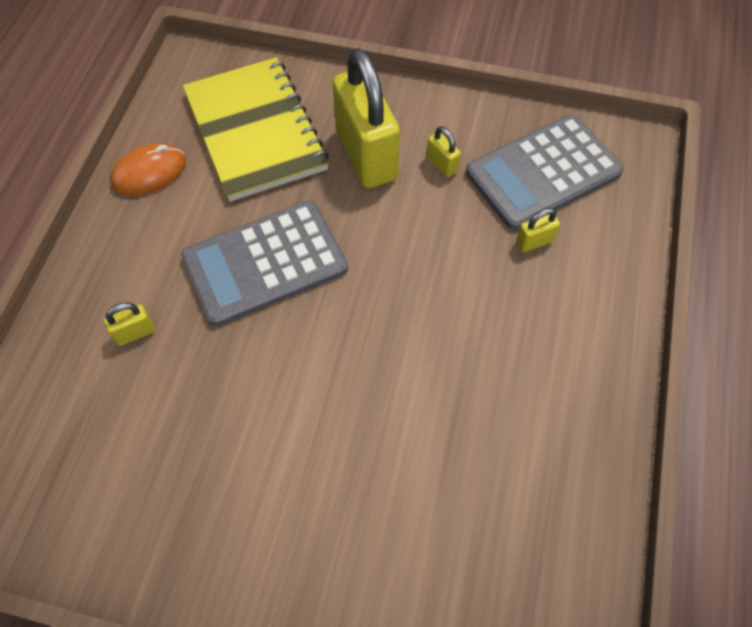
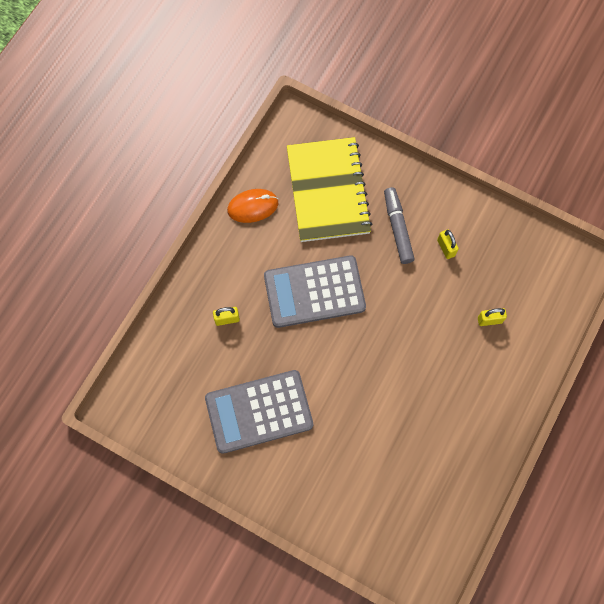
camera: 15 degrees right, 10 degrees up
yellow padlock [333,48,400,188] -> grey marker [384,187,415,264]
grey calculator [466,115,624,231] -> grey calculator moved to [205,370,313,454]

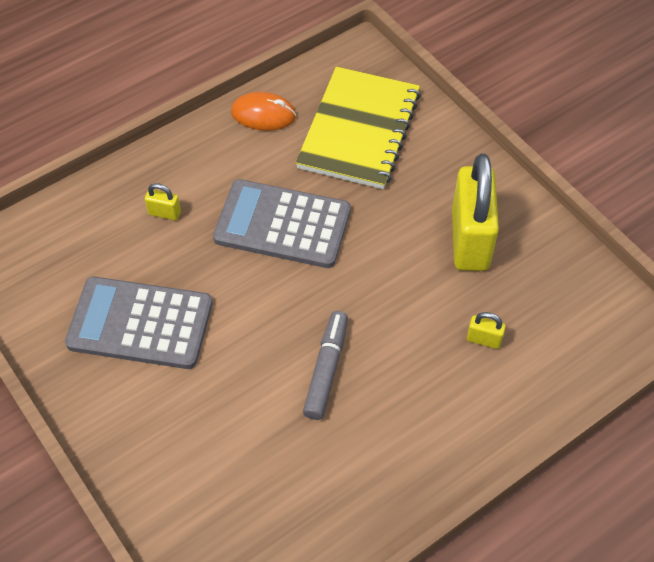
camera: 25 degrees right, 15 degrees down
grey marker [384,187,415,264] -> grey marker moved to [303,311,348,420]
yellow padlock [437,229,459,259] -> yellow padlock [452,154,499,271], size x2.48

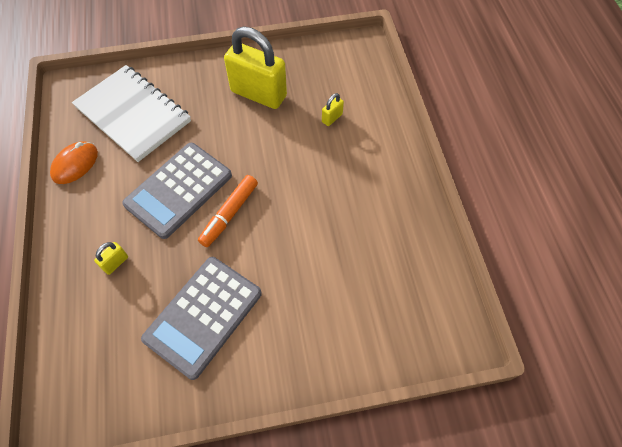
camera: 65 degrees left, 5 degrees up
yellow notebook [296,67,421,189] -> white notebook [72,65,191,162]
grey marker [303,311,348,420] -> none
none -> orange marker [198,175,258,247]

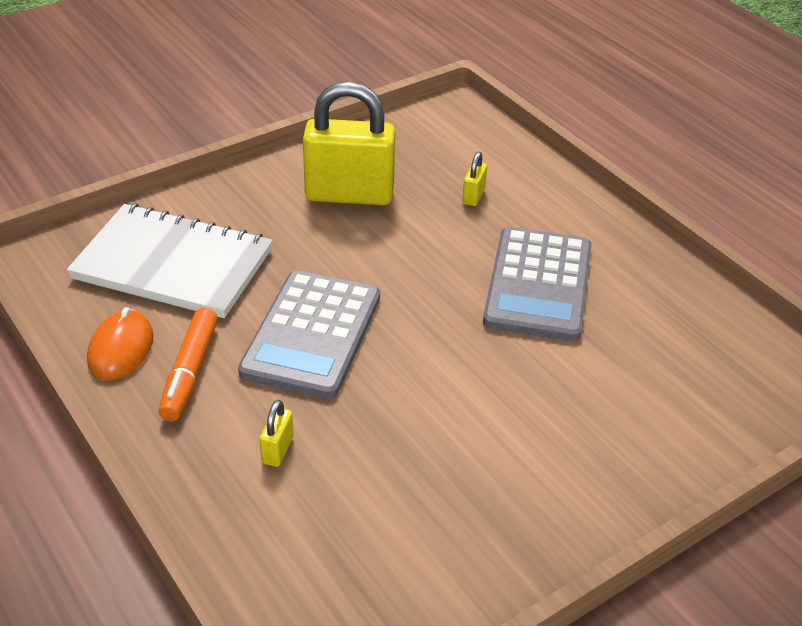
camera: 25 degrees left, 20 degrees down
grey calculator [141,257,262,380] -> grey calculator moved to [483,227,592,341]
orange marker [198,175,258,247] -> orange marker moved to [158,308,218,421]

